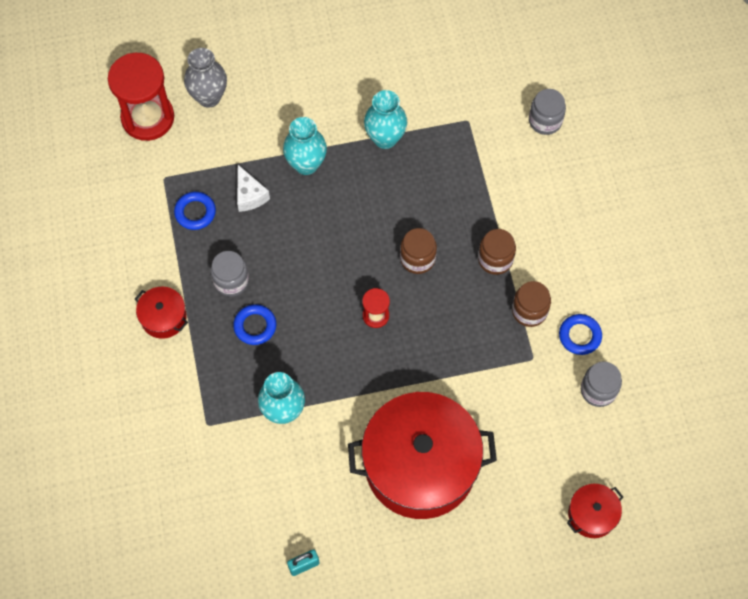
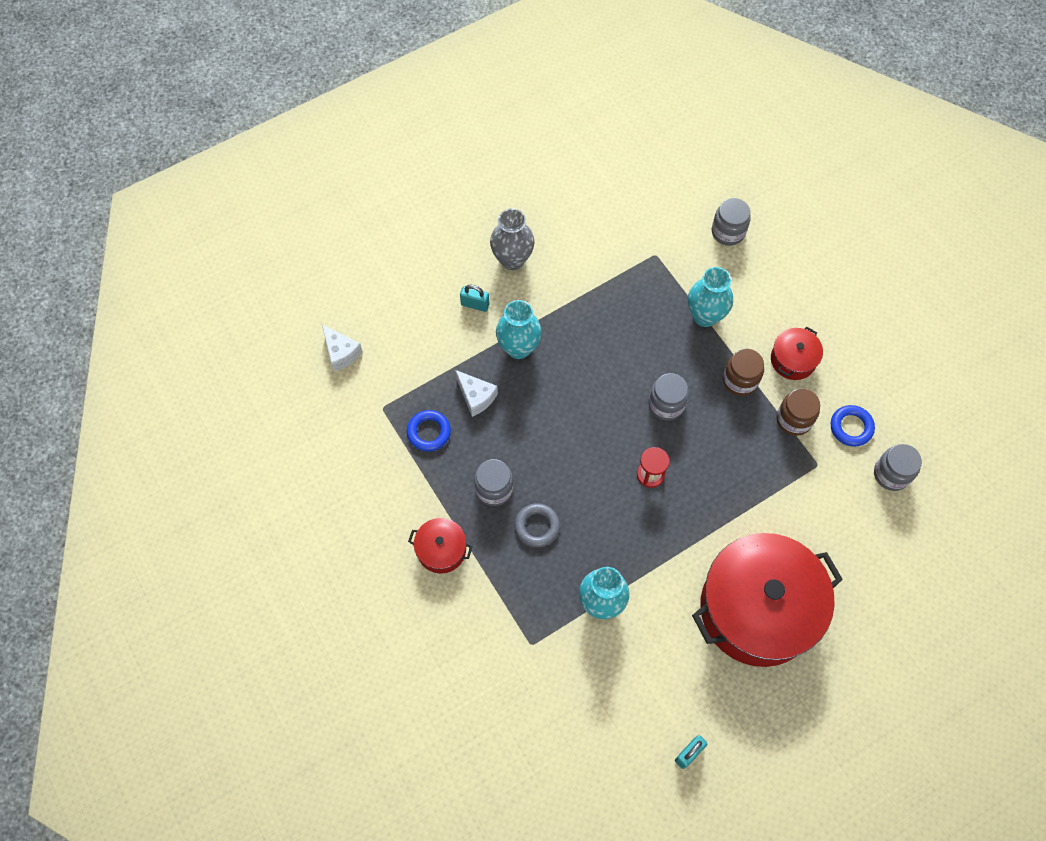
camera: 20 degrees left, 0 degrees up
red hourglass [108,53,174,141] -> white cheese [322,324,363,372]
grey vase [184,48,227,108] -> grey vase moved to [490,208,534,270]
blue ring [233,304,276,345] -> grey ring [514,503,560,547]
turquoise vase [364,90,407,149] -> turquoise vase moved to [688,267,733,327]
brown jar [400,228,437,274] -> grey jar [649,373,689,421]
red pot [567,484,623,538] -> red pot moved to [771,327,823,380]
none -> turquoise padlock [460,285,489,312]

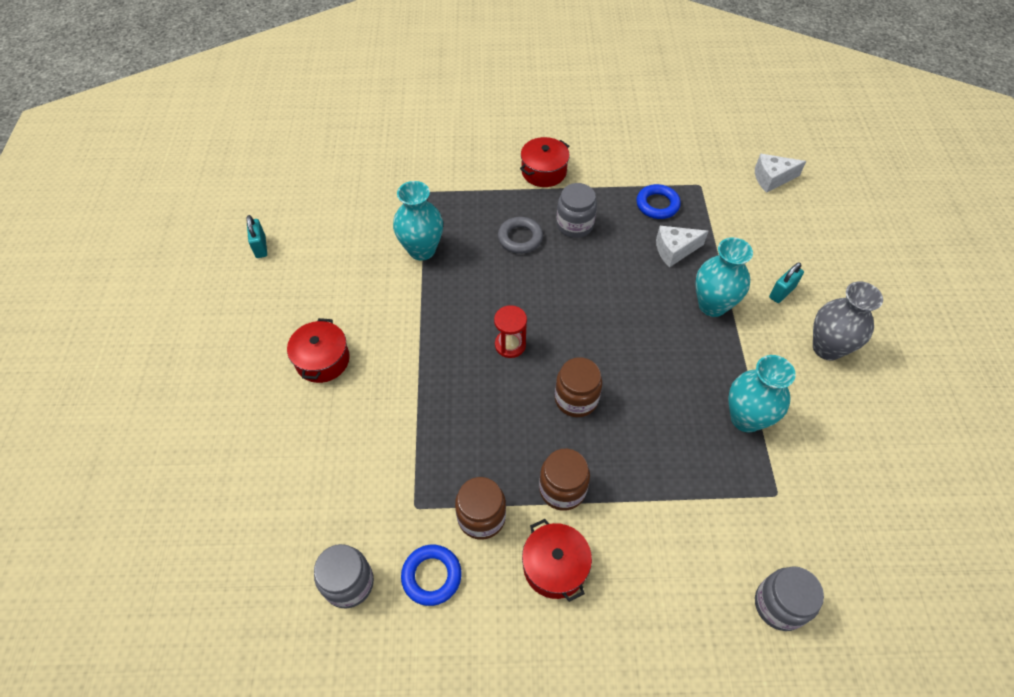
camera: 120 degrees right, 10 degrees down
grey jar [649,373,689,421] -> brown jar [555,357,602,417]
turquoise vase [688,267,733,327] -> turquoise vase moved to [728,355,796,432]
red pot [692,533,843,667] -> red pot [287,318,350,383], size x0.43

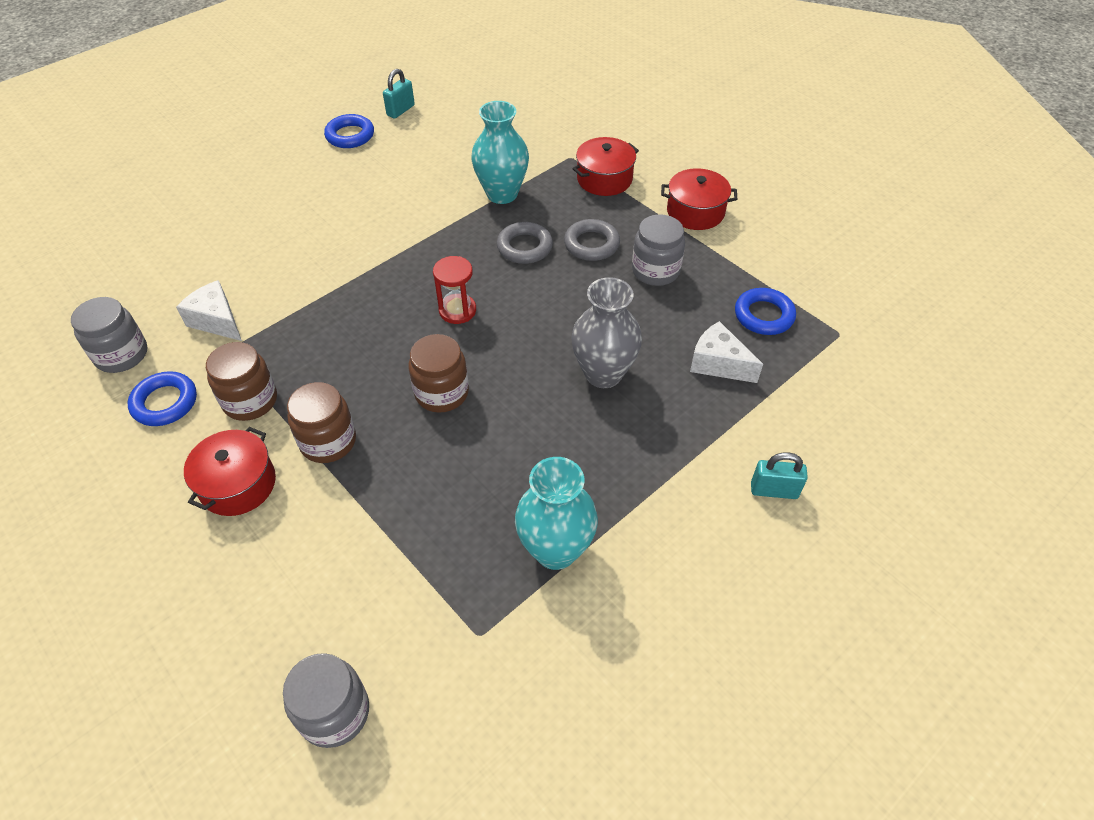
camera: 50 degrees right, 5 degrees down
red pot [287,318,350,383] -> red pot moved to [572,137,639,196]
turquoise vase [695,237,753,317] -> none
white cheese [755,154,806,193] -> white cheese moved to [176,280,242,341]
grey vase [813,281,883,360] -> grey vase moved to [571,277,642,388]
none -> blue ring [324,114,374,148]
none -> grey ring [497,222,553,264]

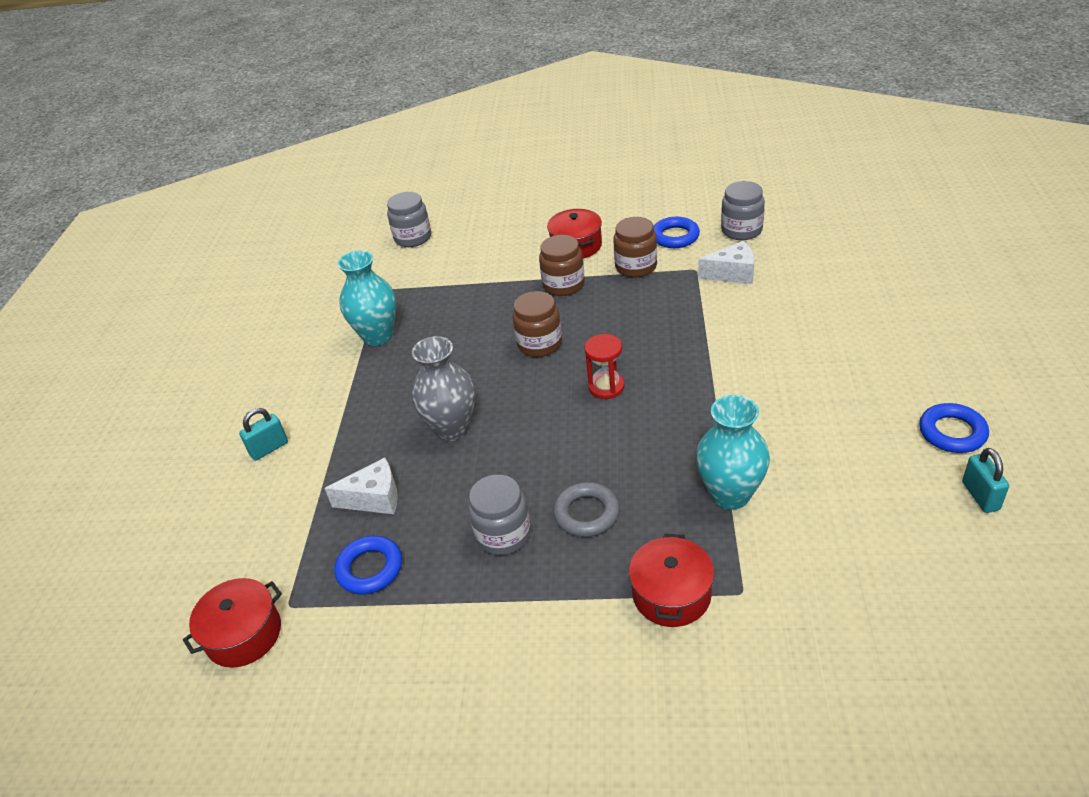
camera: 140 degrees right, 10 degrees down
grey ring [497,222,553,264] -> none
red pot [661,168,737,230] -> red pot moved to [183,578,282,668]

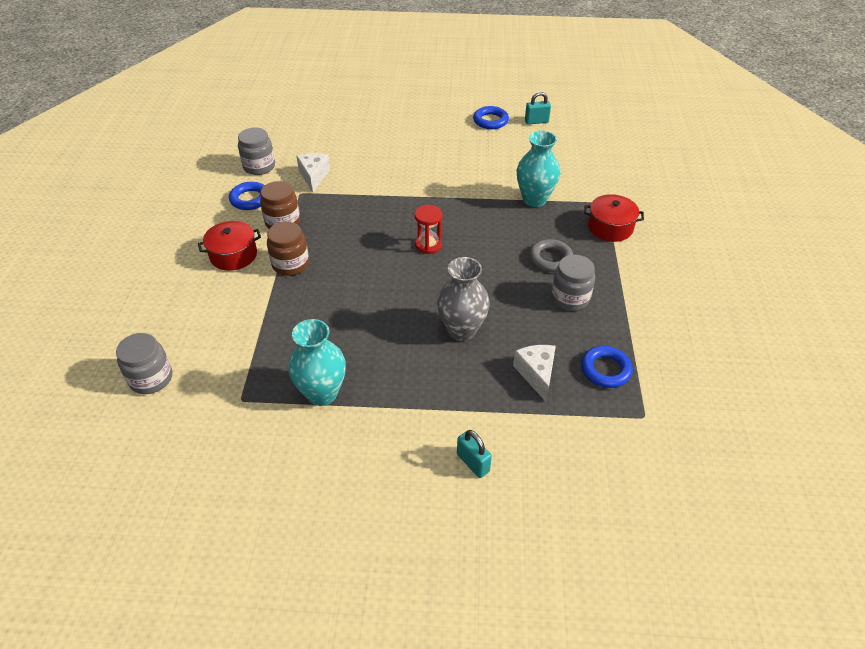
camera: 95 degrees left, 5 degrees up
red pot [183,578,282,668] -> none
brown jar [513,291,562,357] -> none

